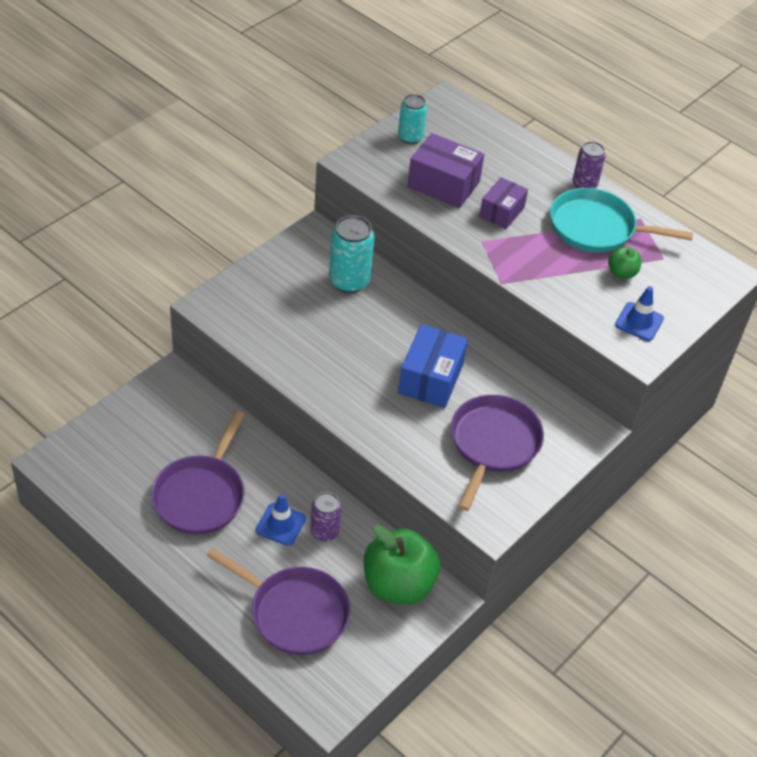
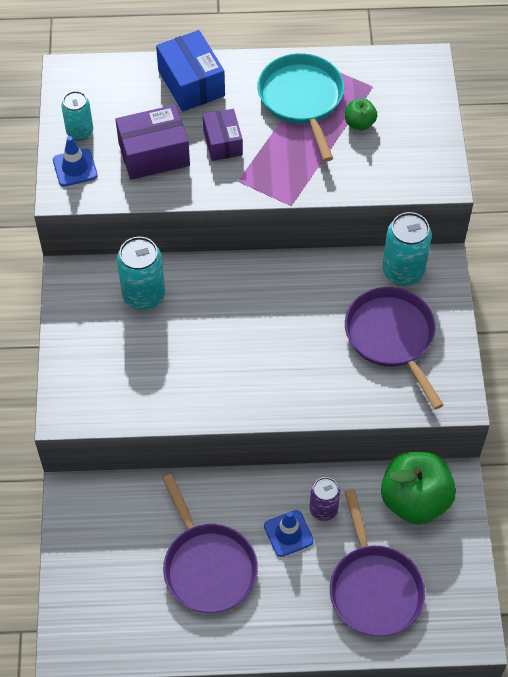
camera: 40 degrees left, 10 degrees up
purple pan [207,548,350,655] -> purple pan turned 90 degrees clockwise [330,489,425,637]
blue box [398,324,468,408] -> blue box moved to [156,30,225,112]
turquoise pan [550,188,693,253] -> turquoise pan turned 105 degrees clockwise [258,53,344,162]
purple can [572,141,606,188] -> none
blue traffic cone [615,286,664,341] -> blue traffic cone moved to [53,136,98,187]
none -> turquoise can [382,212,432,285]

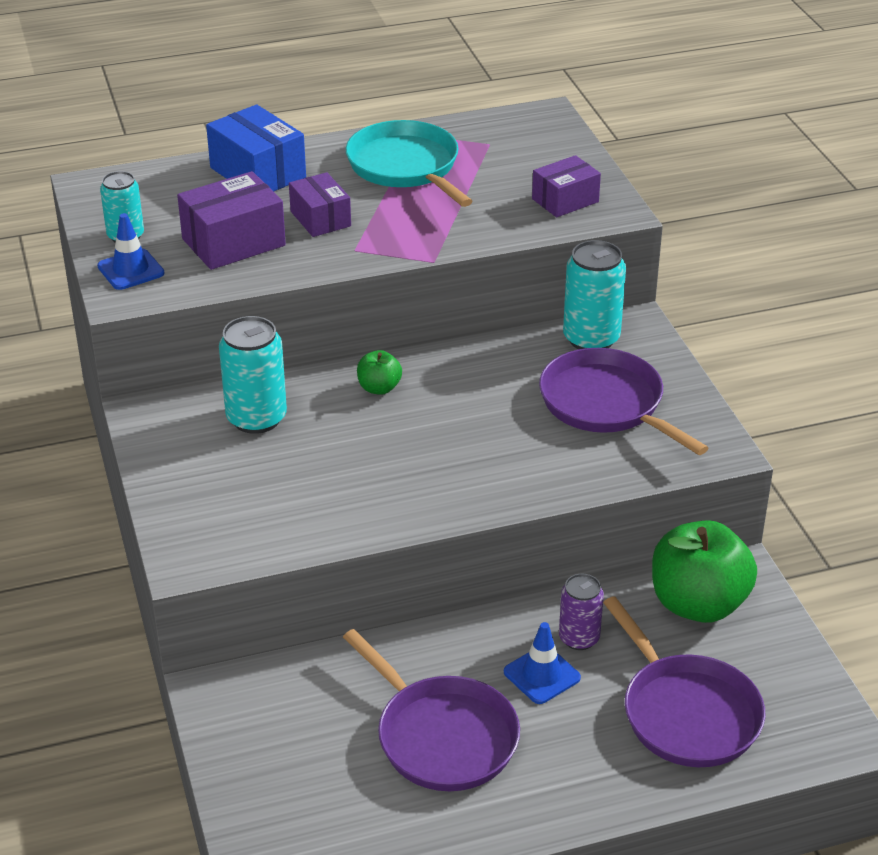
camera: 15 degrees left, 20 degrees down
green apple [345,99,378,130] -> green apple moved to [357,350,402,395]
none -> purple box [532,155,601,217]

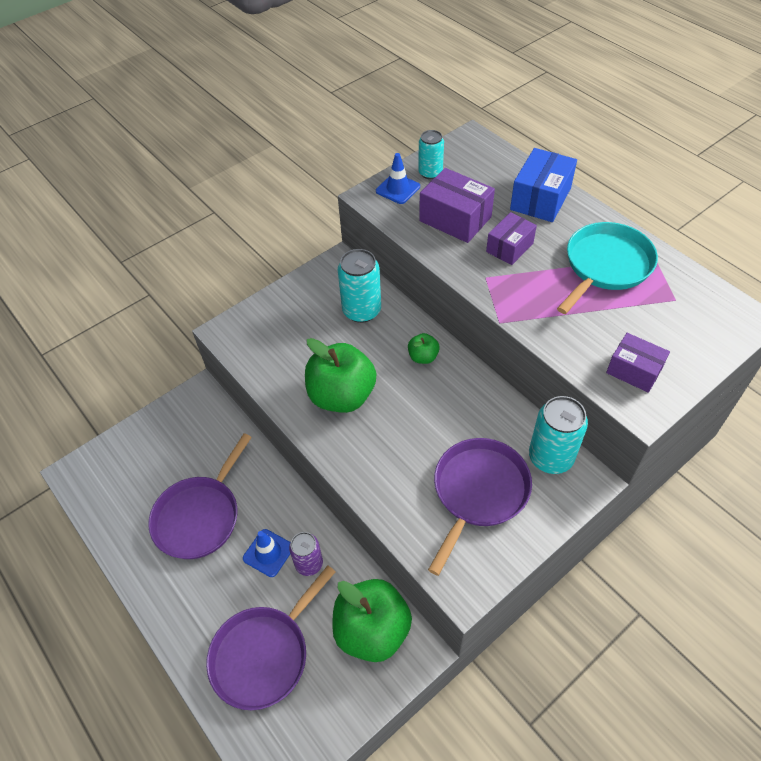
camera: 70 degrees right, 15 degrees up
none -> green apple [305,338,376,413]

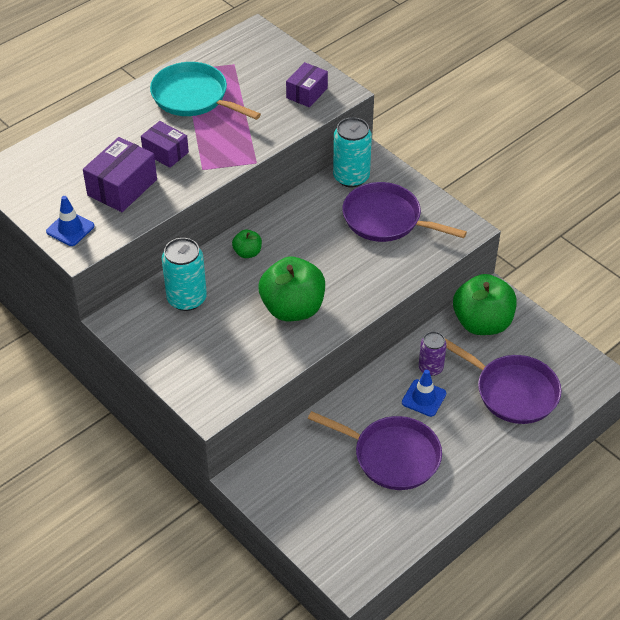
camera: 95 degrees left, 5 degrees down
turquoise can [418,130,444,179] -> none
blue box [510,148,577,222] -> none

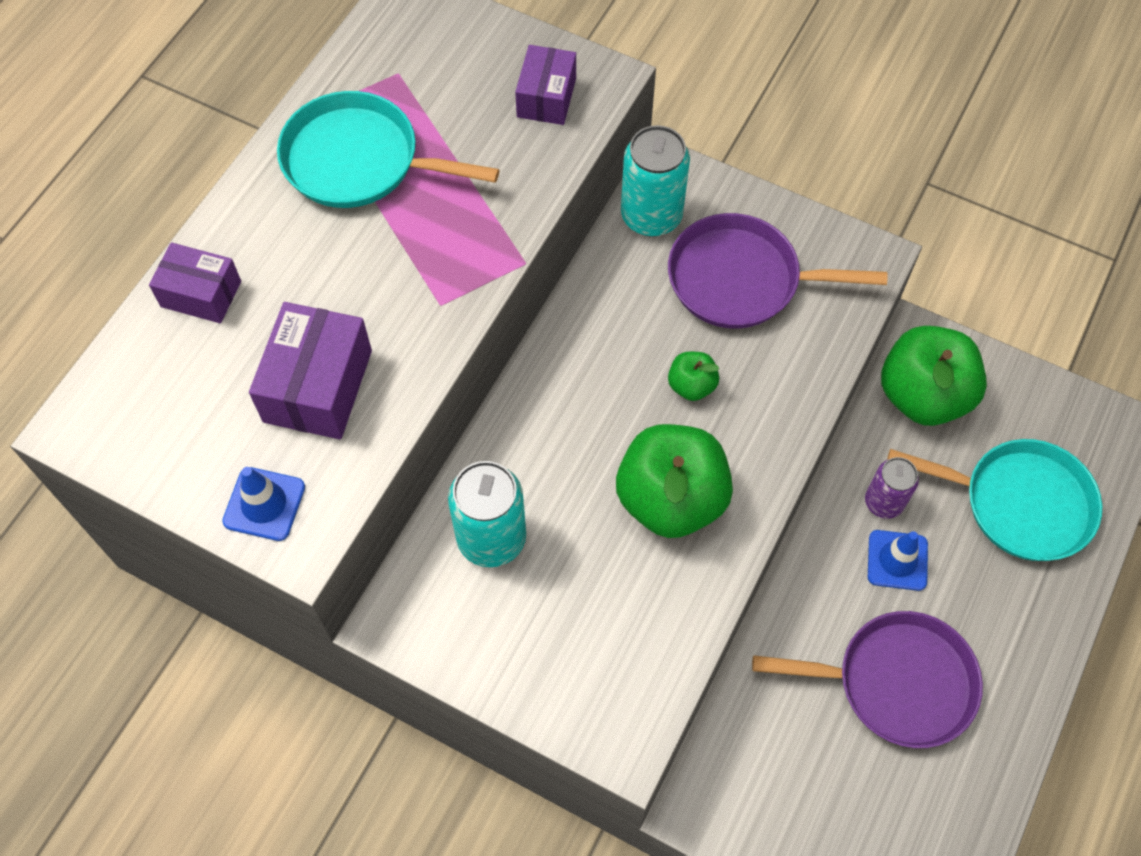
camera: 20 degrees left, 15 degrees up
purple box [141,121,189,168] -> purple box moved to [149,242,241,323]
green apple [232,229,262,258] -> green apple moved to [668,352,719,401]
purple pan [445,338,562,424] -> turquoise pan [887,439,1102,561]

